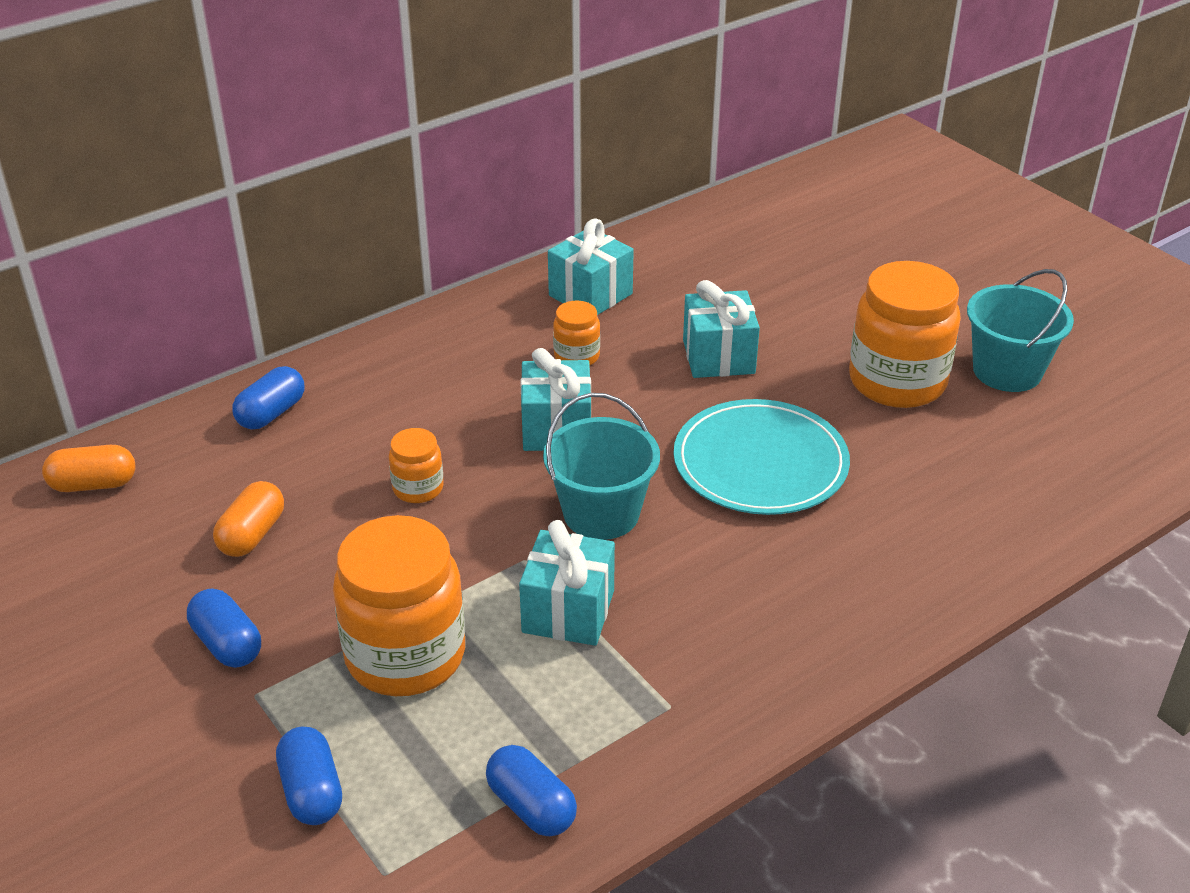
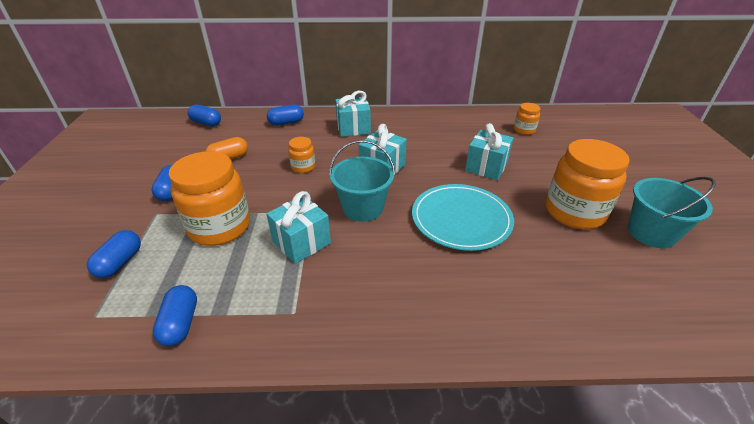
camera: 35 degrees right, 0 degrees up
orange capsule [42,445,135,492] -> blue capsule [188,104,221,127]
turquoise gift [548,218,634,315] -> turquoise gift moved to [335,91,371,137]
orange jar [553,301,600,365] -> orange jar moved to [514,103,540,135]

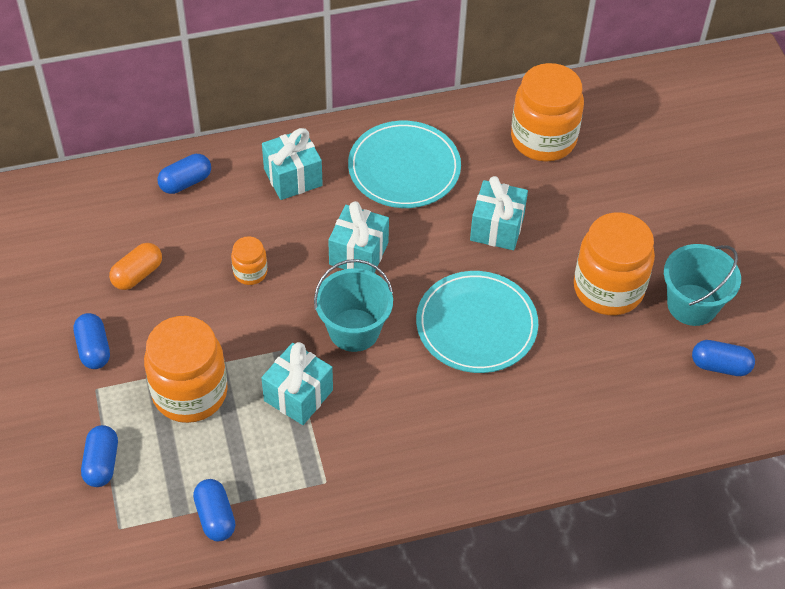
camera: 15 degrees left, 15 degrees up
blue capsule [188,104,221,127] -> blue capsule moved to [692,340,755,376]
orange jar [514,103,540,135] -> orange jar [511,63,584,162], size x2.09
none -> turquoise plate [348,121,461,208]

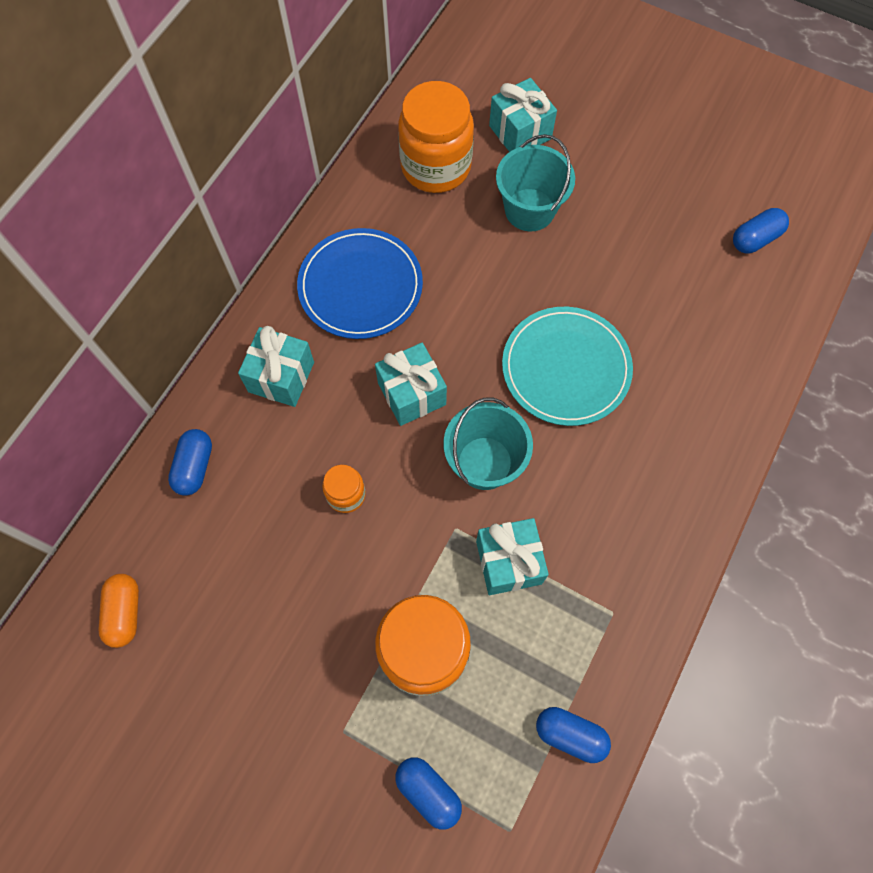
camera: 45 degrees left, 15 degrees up
blue capsule [74,313,110,369] -> none
orange capsule [109,243,162,290] -> orange capsule moved to [98,574,139,648]
turquoise plate [348,121,461,208] -> blue plate [297,228,423,339]
turquoise gift [470,176,528,250] -> turquoise gift moved to [489,78,557,152]
orange jar [574,212,655,315] -> none
turquoise bucket [664,244,741,326] -> turquoise bucket moved to [496,134,575,232]

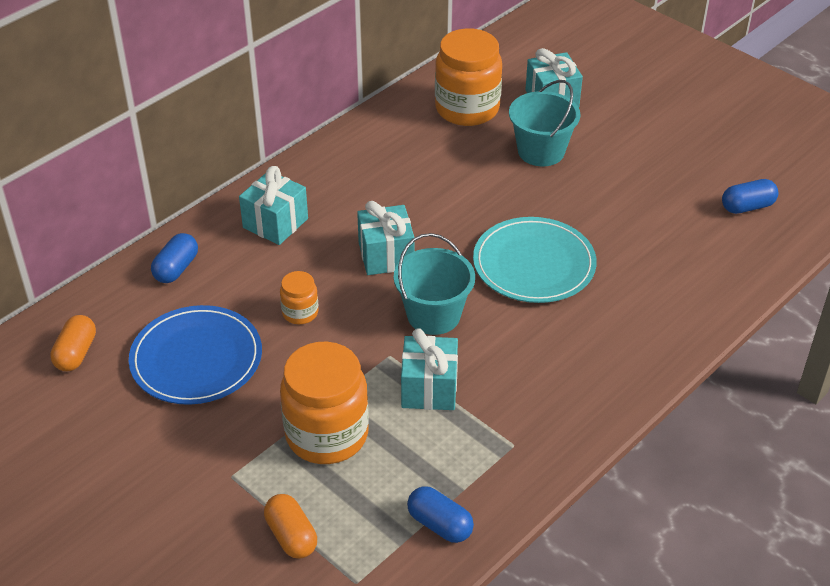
camera: 15 degrees right, 25 degrees down
blue plate [297,228,423,339] -> blue plate moved to [129,305,262,405]
blue capsule [395,757,462,829] -> orange capsule [264,494,317,558]

